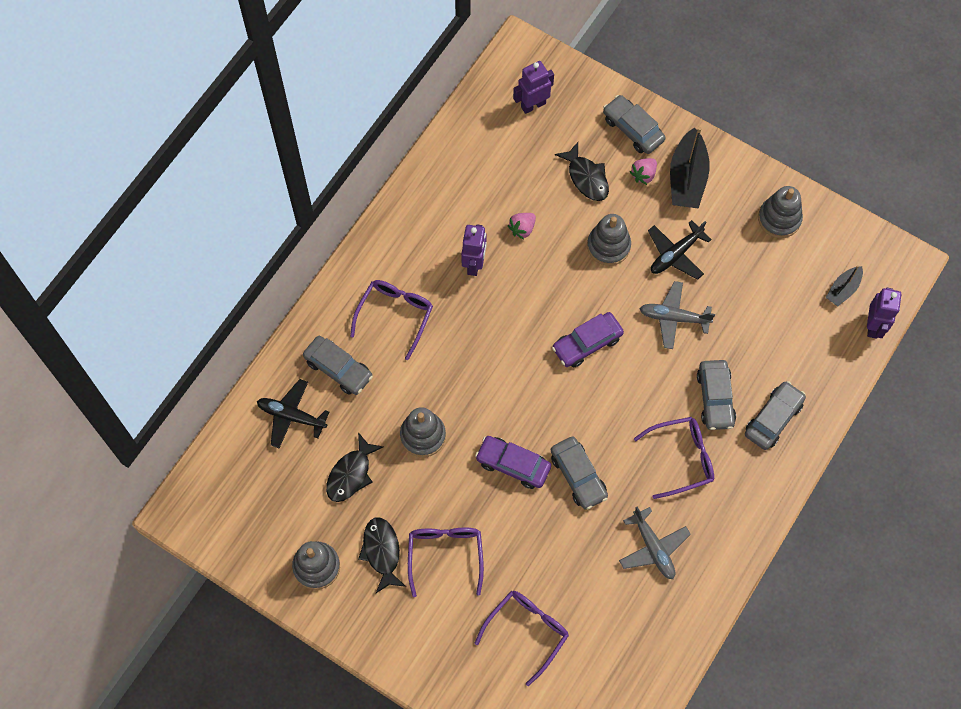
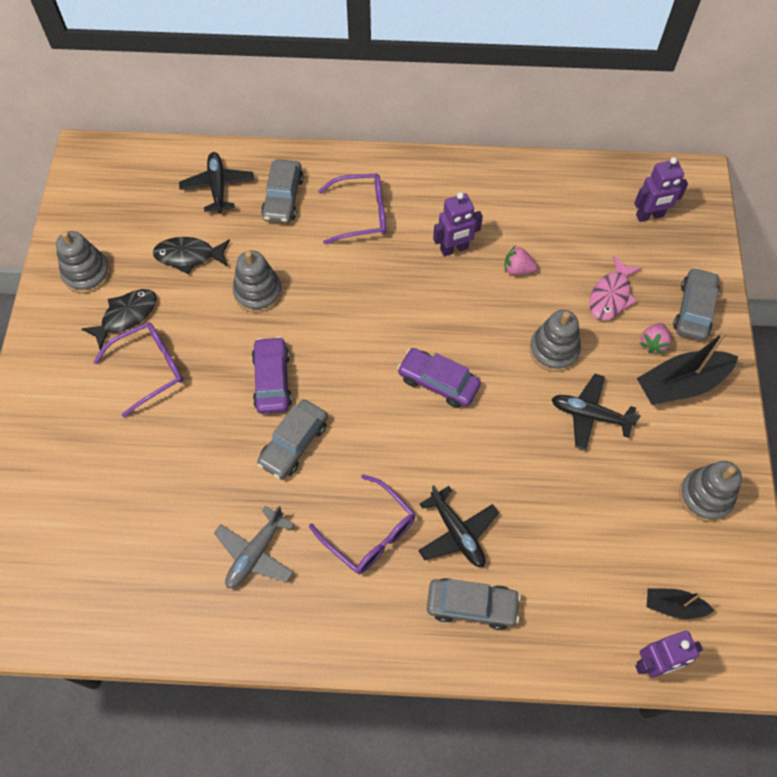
camera: 60 degrees right, 5 degrees down
purple glasses [475,591,569,686] -> none
purple robot [513,61,554,114] -> purple robot turned 135 degrees clockwise [634,157,688,222]
black fish [555,142,609,201] -> pink fish [589,256,642,321]
pink strawberry [630,158,657,185] -> pink strawberry turned 75 degrees counterclockwise [640,323,671,354]
grey plane [640,281,715,349] -> none
grey car [697,360,736,430] -> black plane [418,485,499,567]

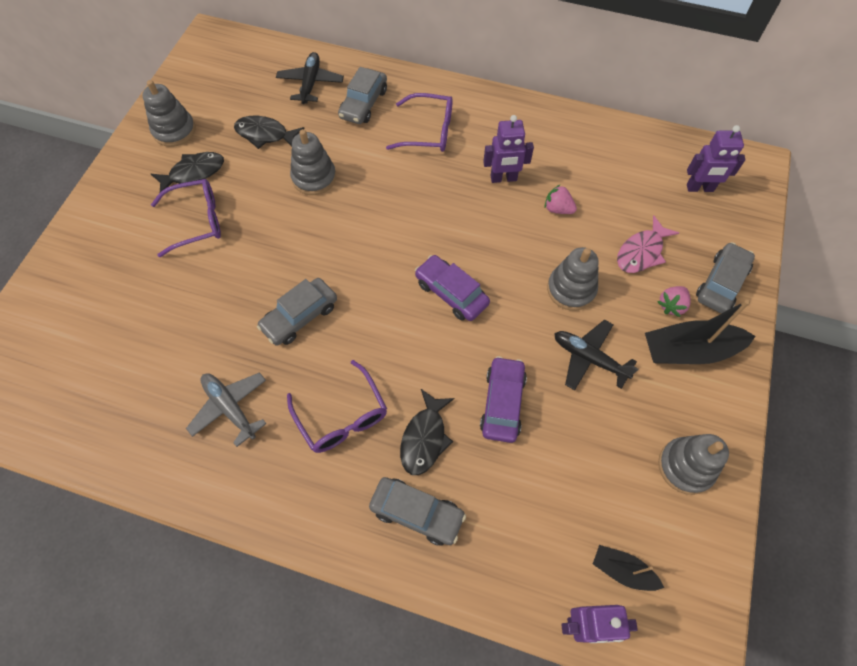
camera: 15 degrees right, 0 degrees up
grey plane [214,506,294,588] -> grey plane turned 90 degrees clockwise [186,372,267,447]
purple car [252,336,292,414] -> purple car moved to [480,356,527,443]
black plane [418,485,499,567] -> black fish [400,389,454,475]

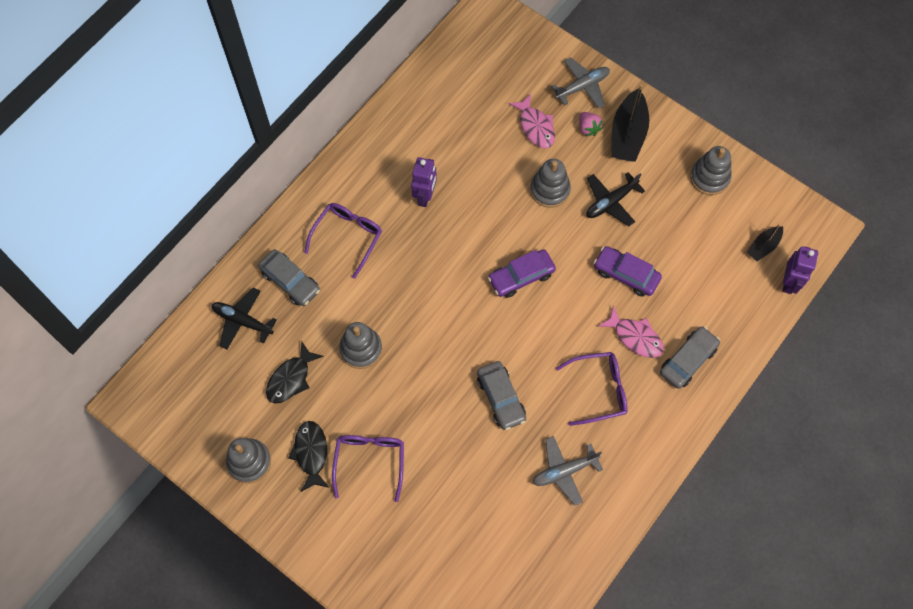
camera: 70 degrees left, 5 degrees up
black fish [400,389,454,475] -> pink fish [598,305,664,358]
pink strawberry [545,185,577,214] -> none
purple robot [687,125,746,192] -> none
grey car [696,242,755,313] -> grey plane [551,57,610,109]

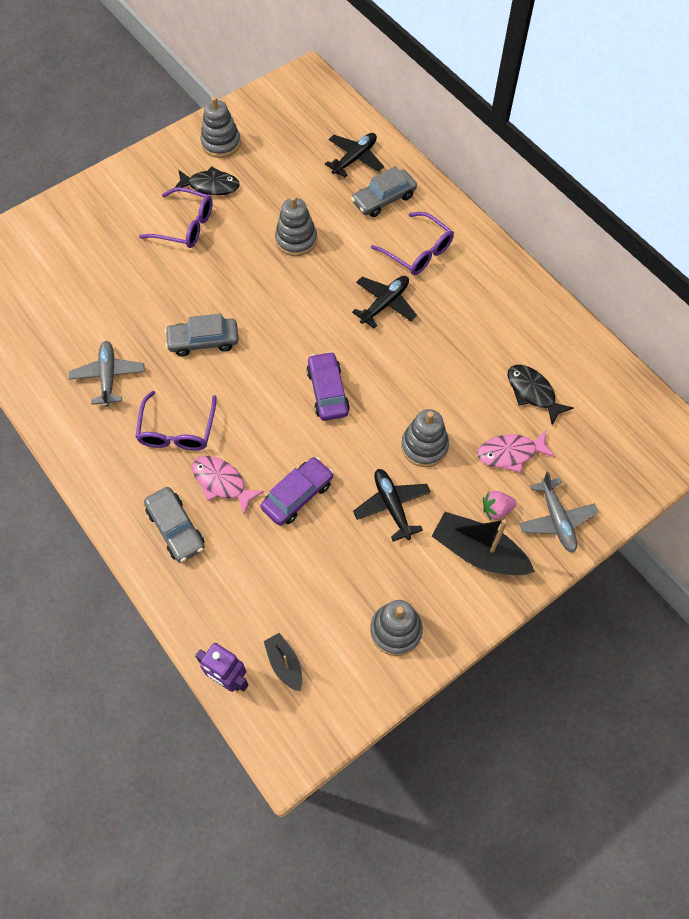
camera: 105 degrees right, 5 degrees down
black fish [266,341,324,404] -> black fish moved to [508,365,574,425]
purple robot [411,157,437,207] -> none
pink fish [598,305,664,358] -> pink fish turned 75 degrees clockwise [192,456,265,515]
none -> black plane [352,276,417,328]

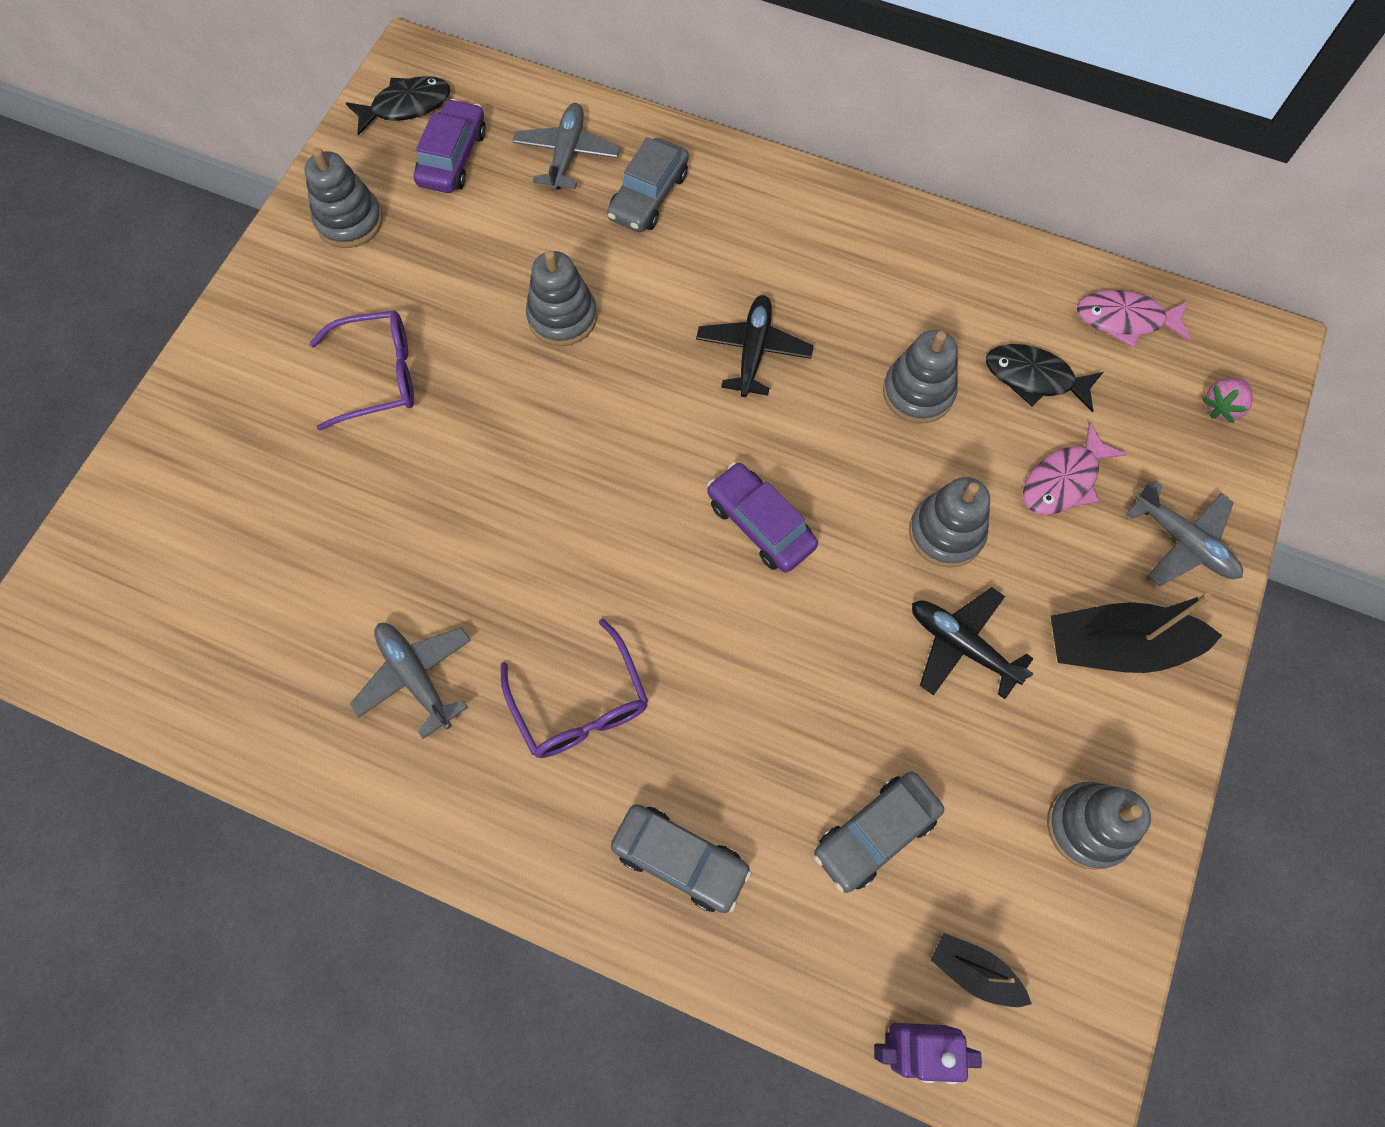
camera: 30 degrees left, 5 degrees up
grey car [165,313,239,356] -> grey car moved to [814,772,944,893]
black fish [174,166,240,195] -> black fish moved to [346,76,450,135]
pink fish [192,456,265,515] -> pink fish moved to [1077,290,1191,347]
purple car [260,457,333,526] -> purple car moved to [414,99,486,193]
black plane [325,133,384,177] -> grey plane [512,103,620,191]
purple glasses [371,212,454,275] -> none
pink strawberry [483,491,517,520] -> pink strawberry moved to [1202,378,1253,423]
none -> grey stacking toy [883,330,958,424]

